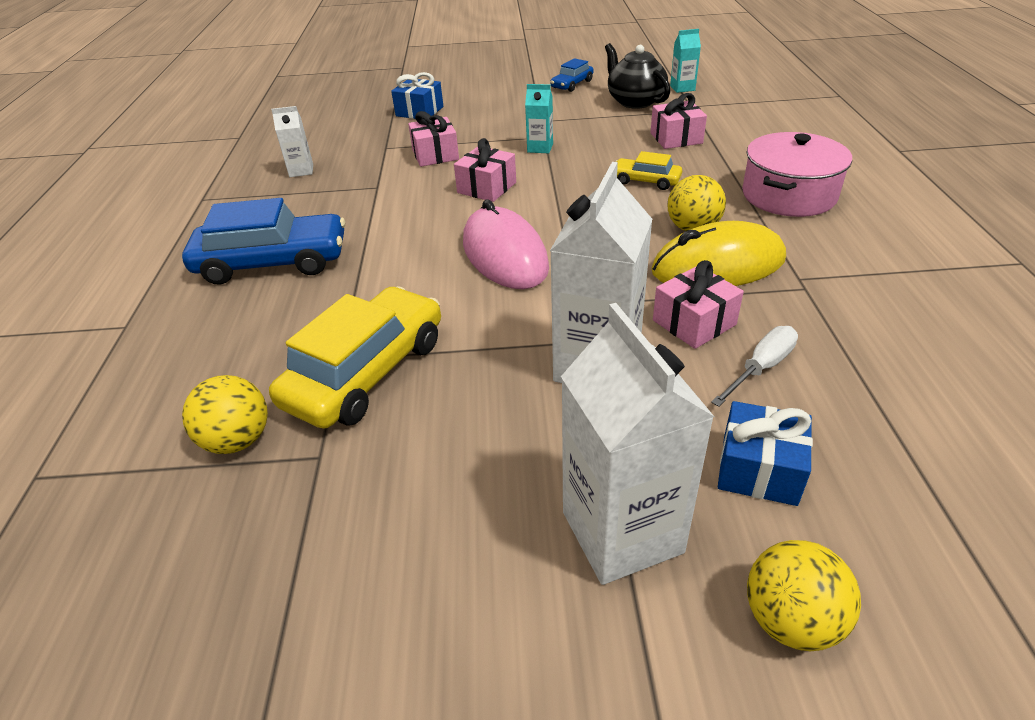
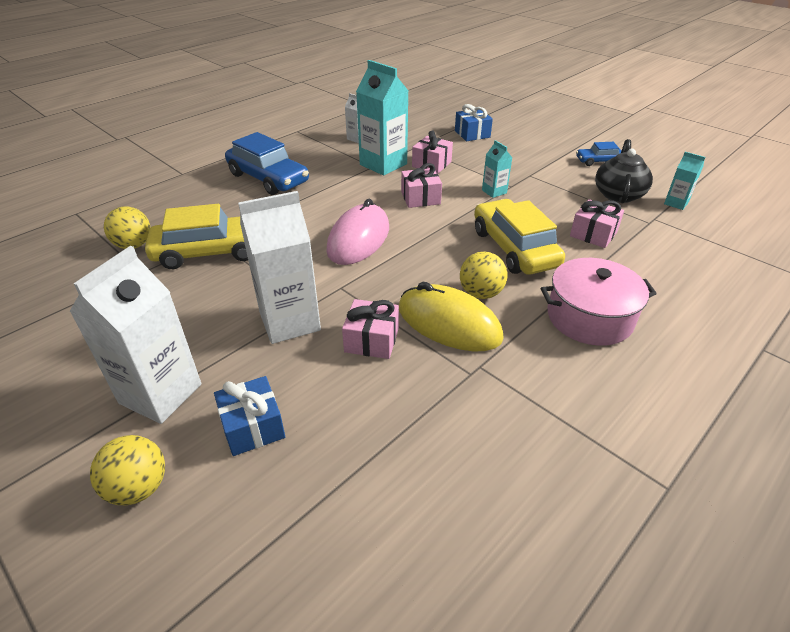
camera: 45 degrees right, 0 degrees up
yellow car [616,151,682,190] -> yellow car [474,199,565,275], size x1.97
white screwdriver [711,326,798,407] -> none
none -> turquoise carton [356,60,408,176]

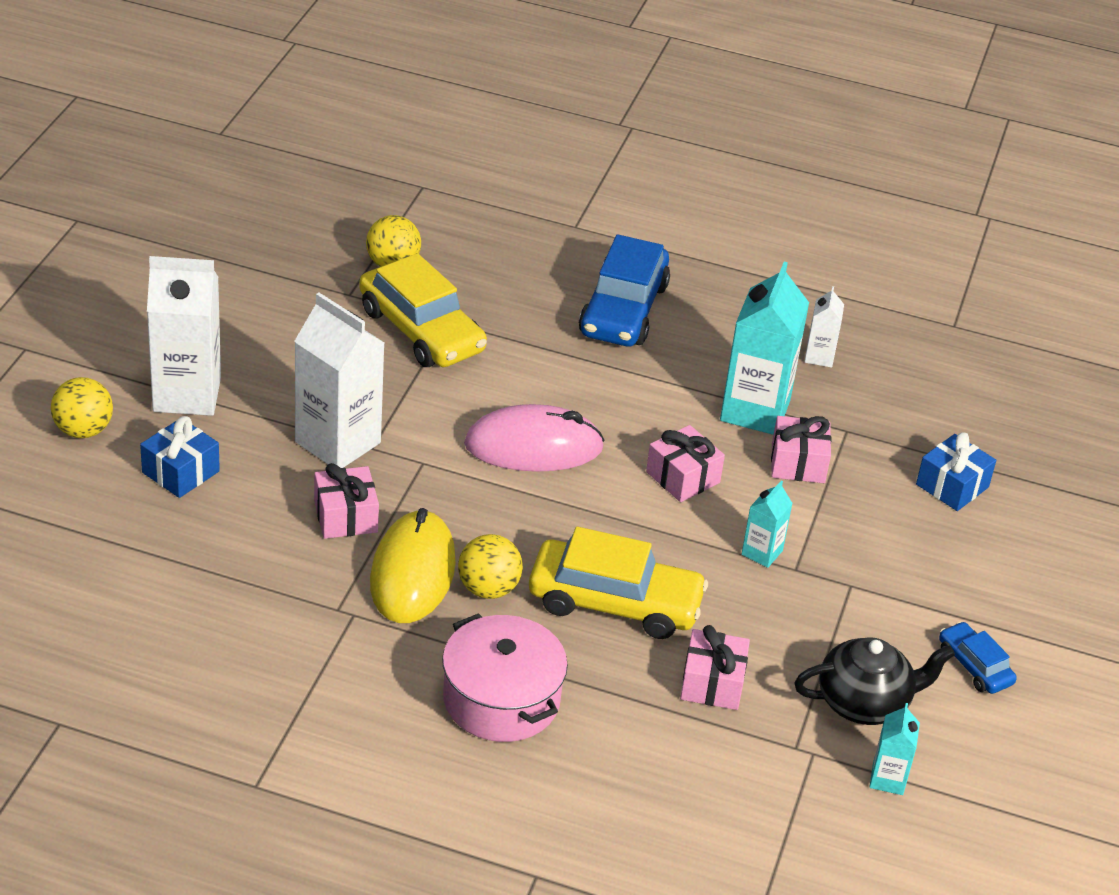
camera: 60 degrees right, 0 degrees up
yellow car [474,199,565,275] -> yellow car turned 60 degrees clockwise [529,527,708,639]

